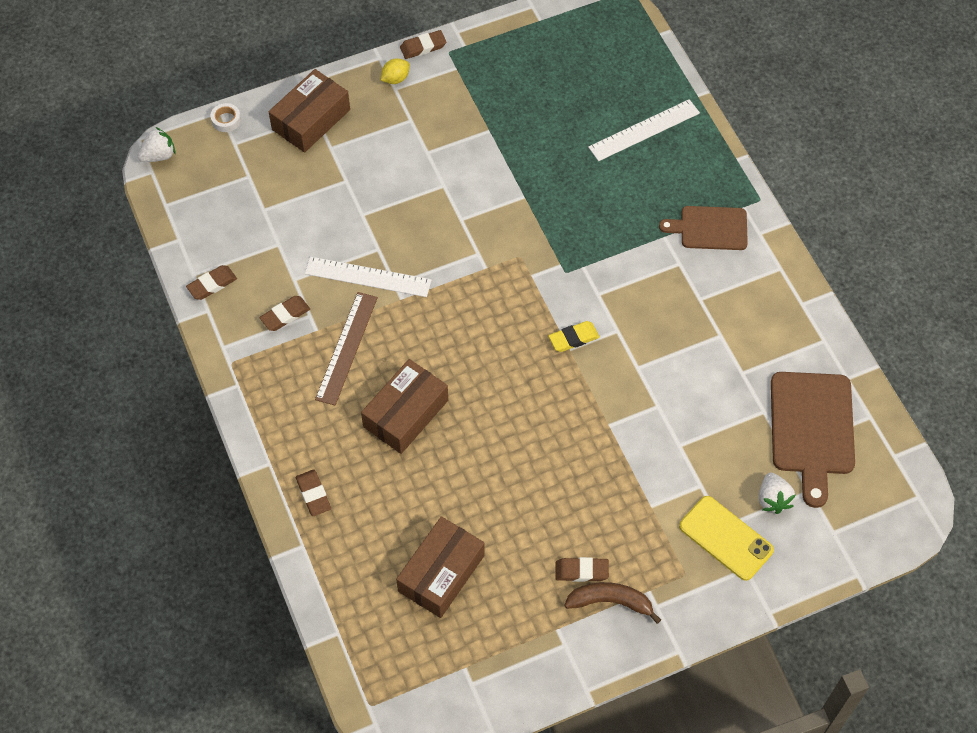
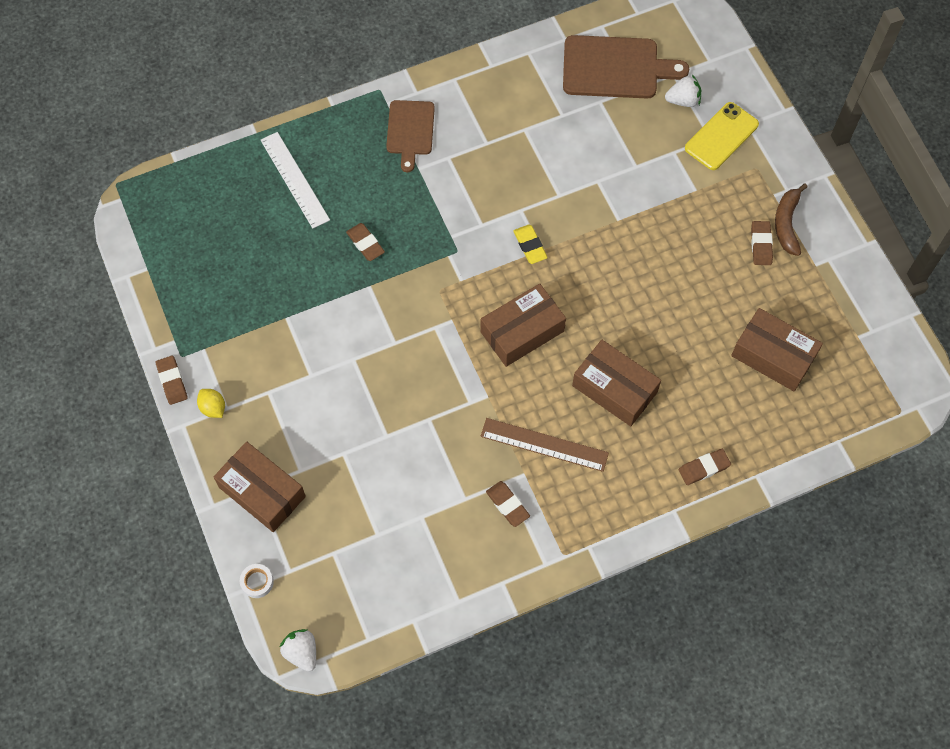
camera: 90 degrees left, 5 degrees up
brown eraser [186,265,237,300] -> brown eraser moved to [346,223,385,261]
white ruler [305,256,432,297] -> none
none -> brown box [481,284,566,367]

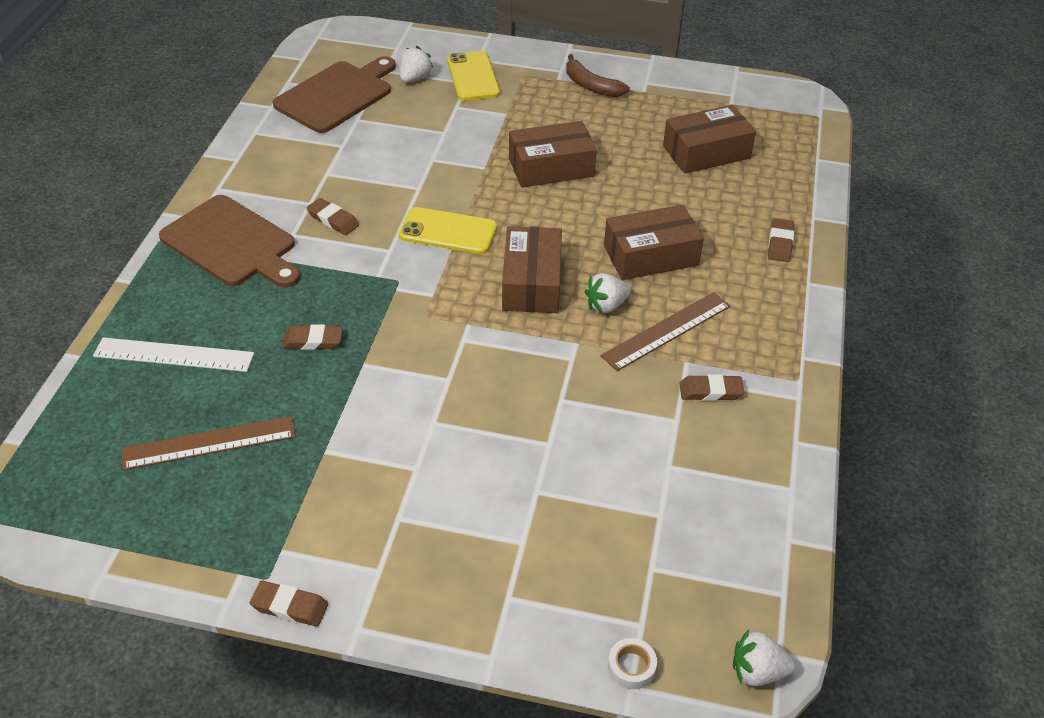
camera: 55 degrees left, 20 degrees down
yellow lemon [197,389,225,418] -> none
brown box [213,442,306,532] -> brown box moved to [509,121,597,188]
brown cutting board [386,100,435,172] -> brown cutting board [159,195,301,288], size x1.56
yellow eraser [513,225,548,264] -> yellow phone [399,207,497,254]
brown eraser [751,221,773,265] -> brown eraser moved to [306,198,359,235]
none -> brown ruler [122,416,295,470]
none -> white strawberry [585,273,631,314]

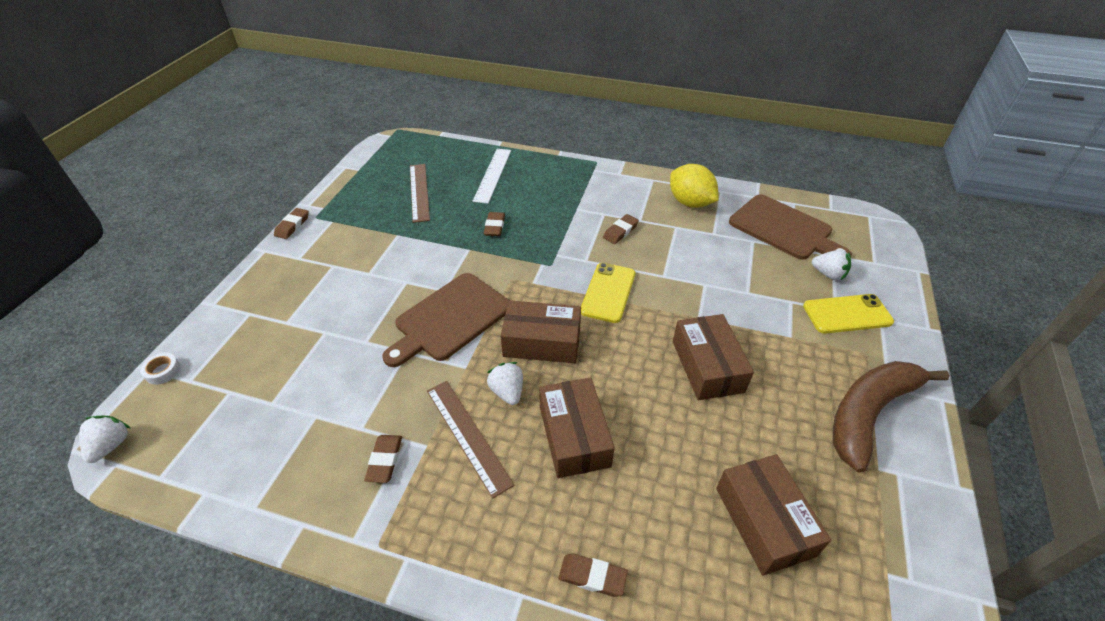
camera: 95 degrees right, 0 degrees up
brown cutting board [159,195,301,288] -> brown cutting board moved to [382,273,509,367]
brown banana [566,54,630,97] -> brown banana [833,361,949,473], size x1.75
none -> yellow lemon [670,164,718,208]

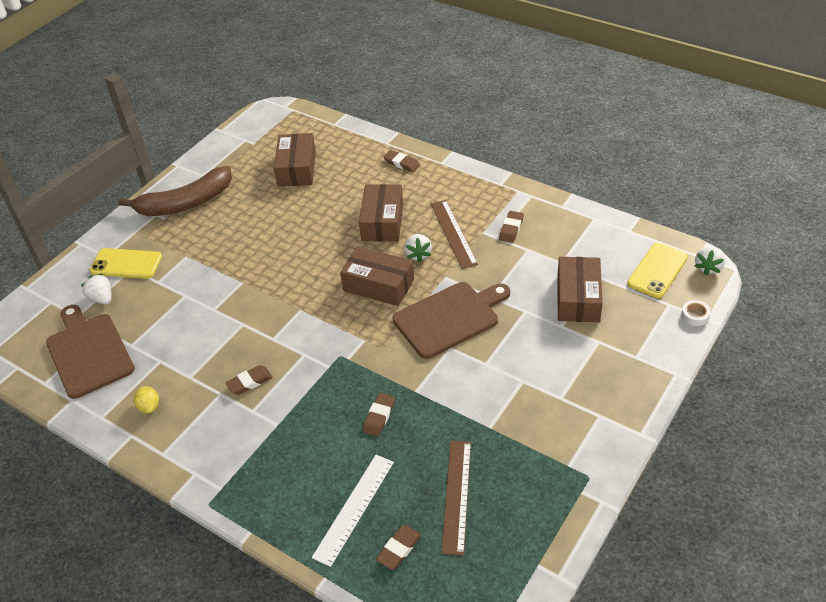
camera: 160 degrees left, 0 degrees up
brown eraser [274,208,309,239] -> brown eraser moved to [376,525,421,570]
yellow phone [581,263,635,323] -> yellow phone moved to [627,243,688,298]
yellow lemon [670,164,718,208] -> yellow lemon [134,386,159,413], size x0.50
brown box [673,314,754,400] -> brown box moved to [557,257,603,322]

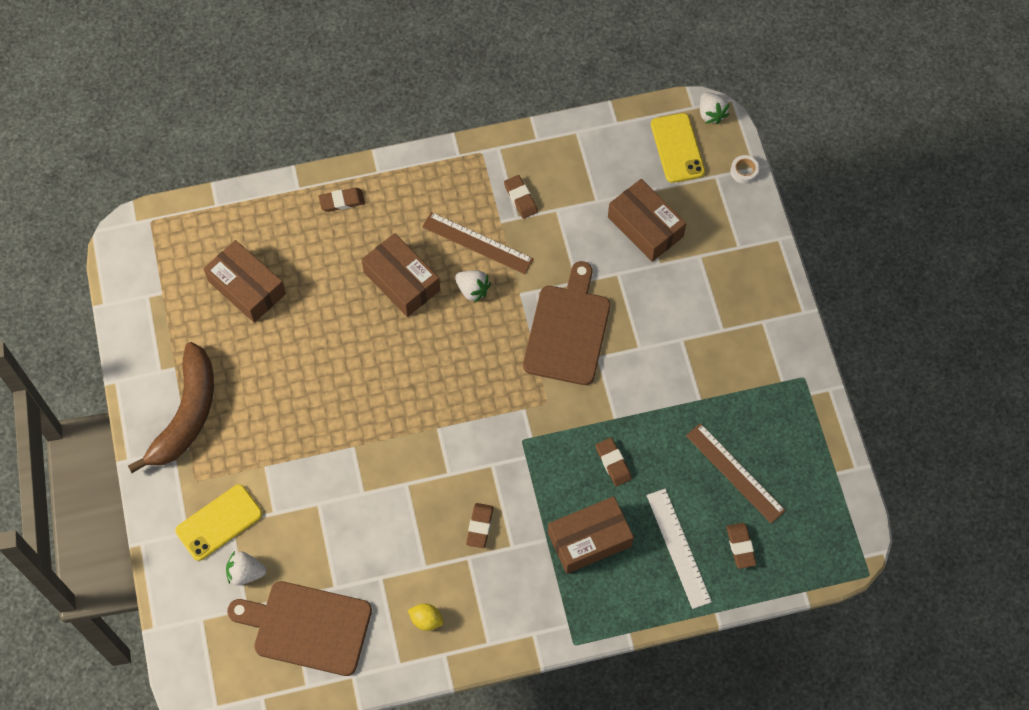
camera: 50 degrees left, 20 degrees up
brown box [340,246,414,306] -> brown box moved to [548,496,634,574]

